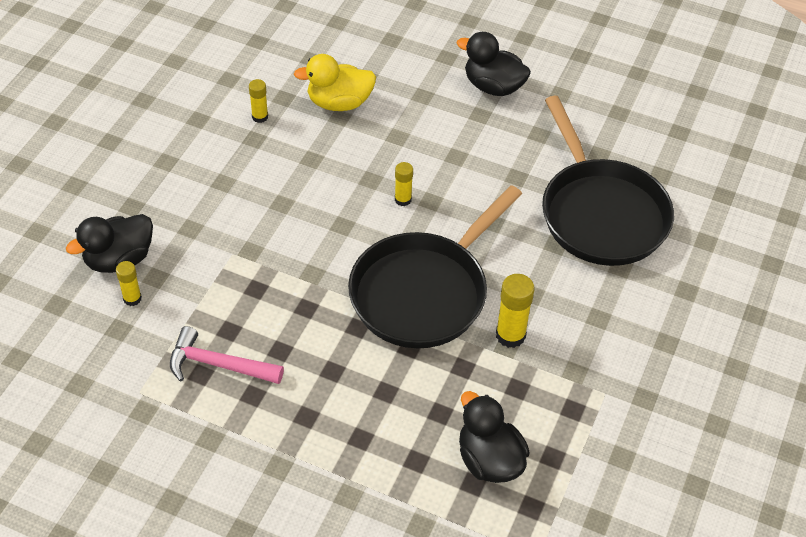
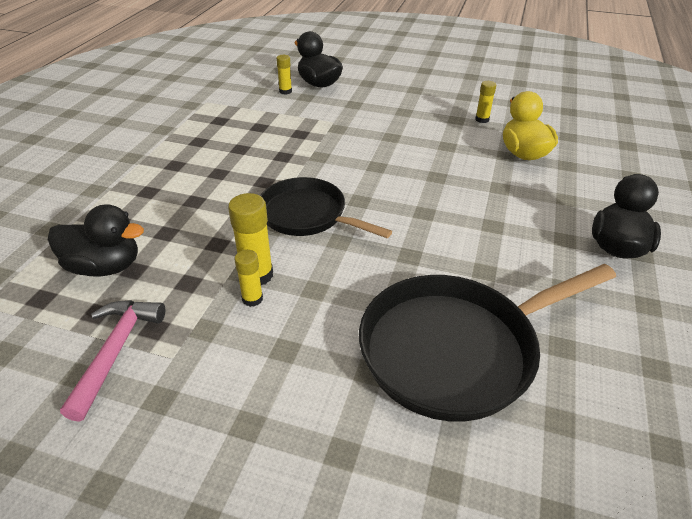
camera: 85 degrees right, 10 degrees down
pink hammer [170,326,284,384] -> pink hammer moved to [60,300,165,422]
black pan [348,185,522,348] -> black pan [260,177,392,238], size x0.65
yellow glue stick [395,162,413,206] -> yellow glue stick moved to [235,250,263,307]
black duck [459,391,530,483] -> black duck turned 45 degrees clockwise [48,204,144,277]

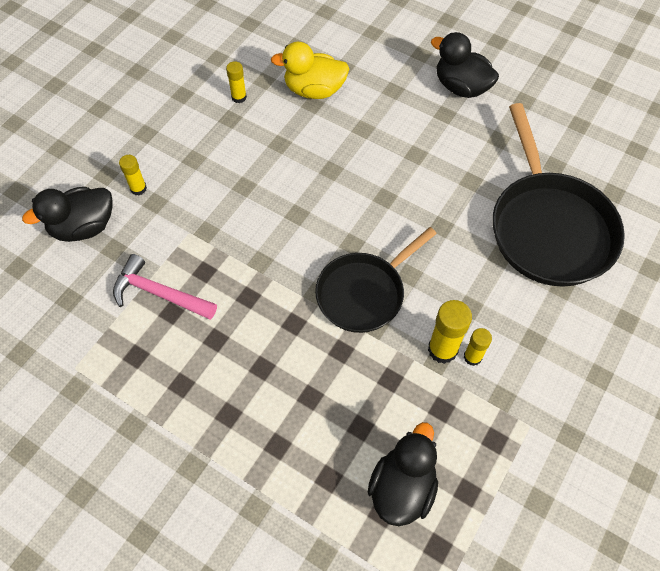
camera: 75 degrees left, 20 degrees up
pink hammer [60,300,165,422] -> pink hammer moved to [113,254,217,320]
yellow glue stick [276,55,292,95] -> yellow glue stick moved to [119,155,147,196]

